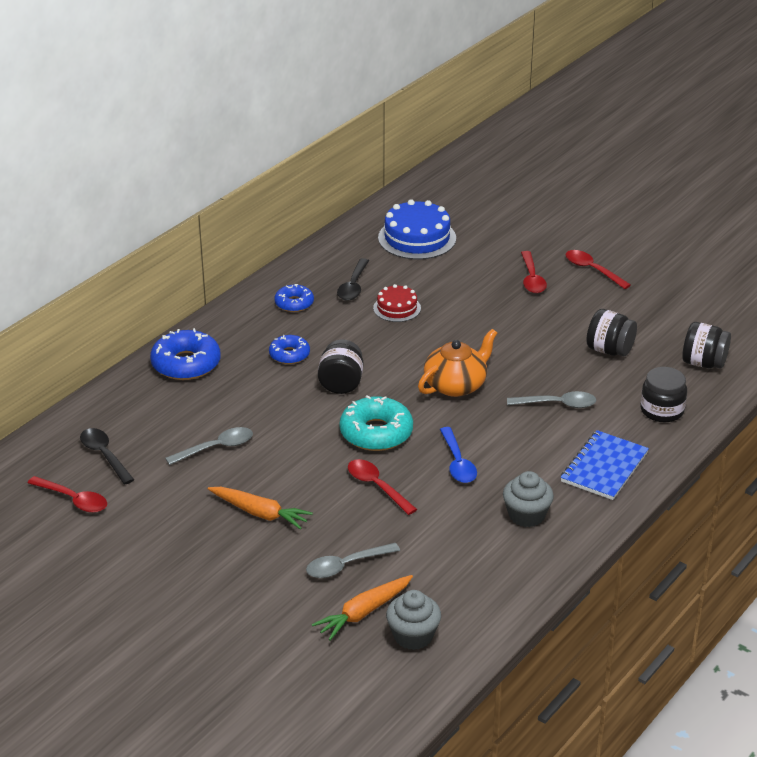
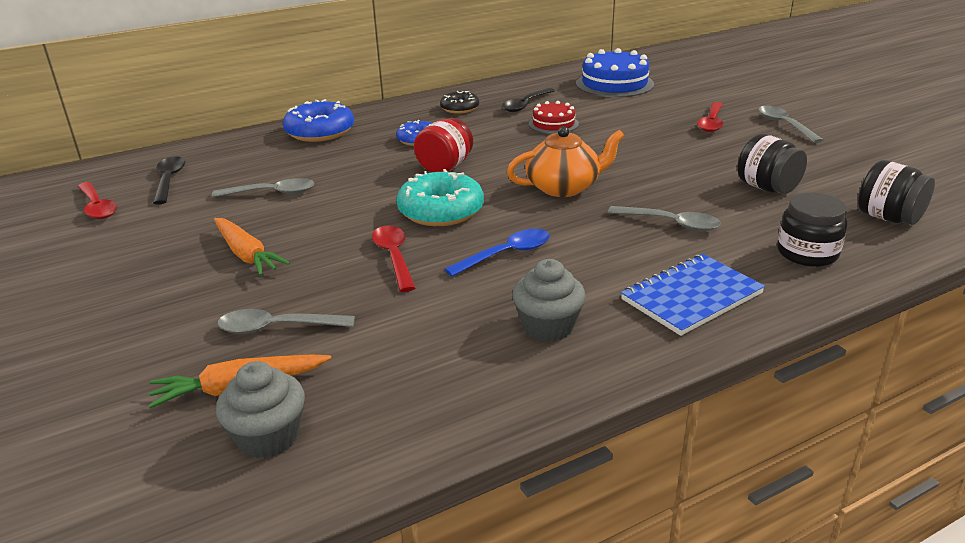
camera: 25 degrees right, 5 degrees down
blue donut [274,284,314,312] -> black donut [440,91,479,114]
black jar [318,339,363,394] -> red jar [414,118,473,172]
blue spoon [440,427,477,483] -> blue spoon turned 135 degrees counterclockwise [445,229,550,276]
red spoon [566,250,631,289] -> grey spoon [758,106,823,143]

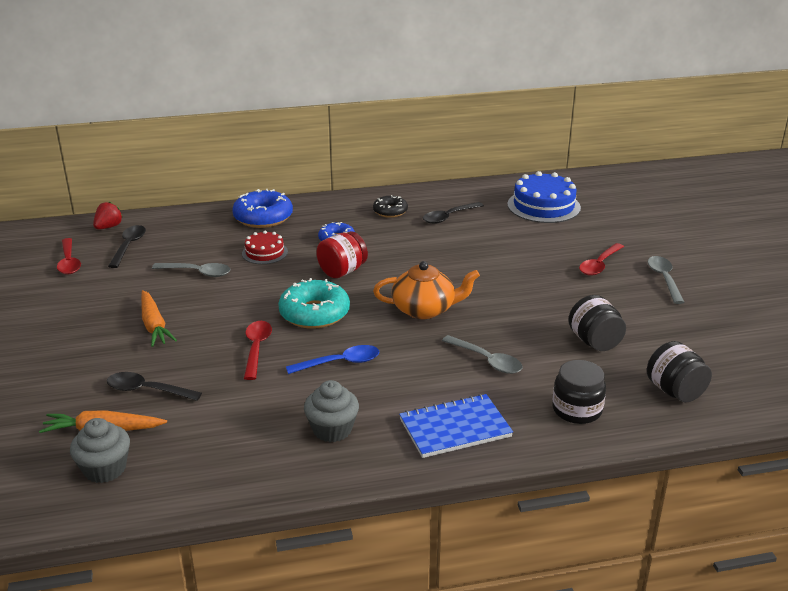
camera: 15 degrees right, 0 degrees up
grey spoon [217,309,355,334] -> black spoon [107,372,202,401]
red cake [529,101,579,134] -> red cake moved to [242,231,288,264]
none -> red strawberry [93,202,123,229]

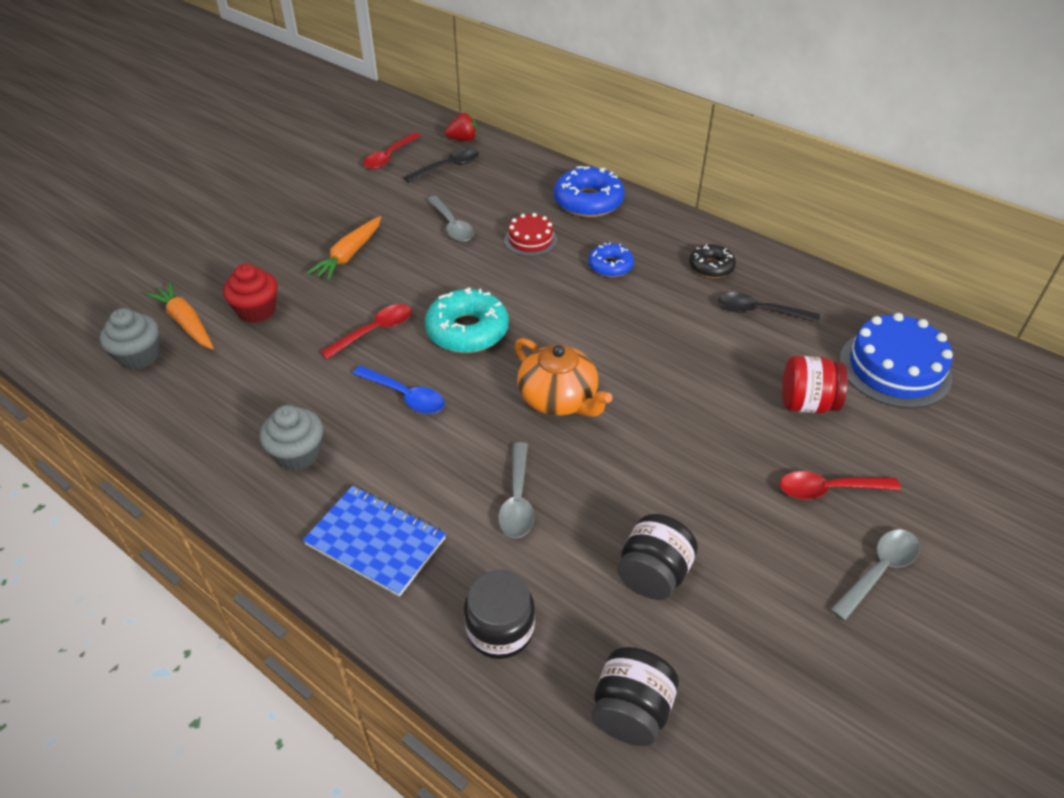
camera: 50 degrees right, 15 degrees up
black spoon [107,372,202,401] -> red cupcake [223,263,278,323]
red jar [316,231,368,278] -> red jar moved to [782,356,848,414]

